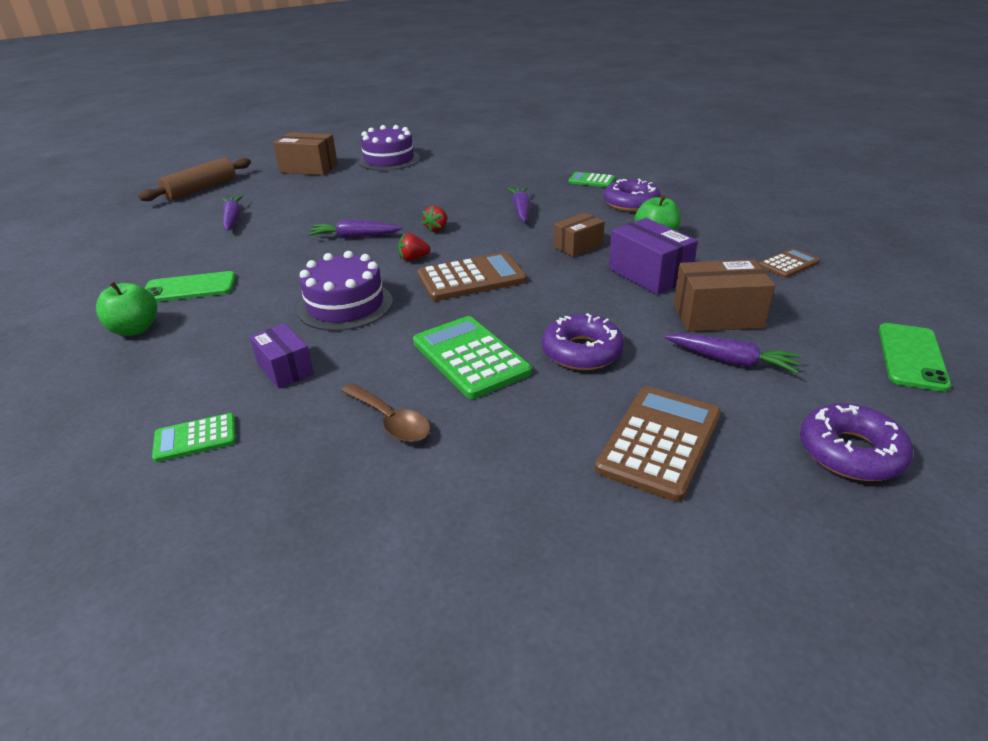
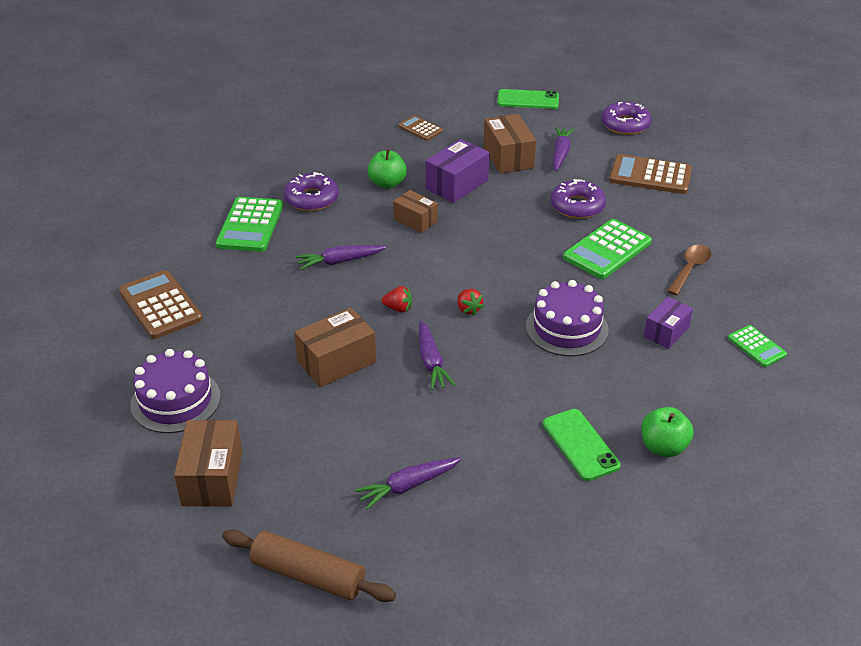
camera: 105 degrees left, 5 degrees up
brown calculator [417,252,527,301] -> brown calculator moved to [119,270,203,339]
green calculator [568,172,615,187] -> green calculator [216,197,283,252], size x1.78
none -> brown box [294,308,376,388]

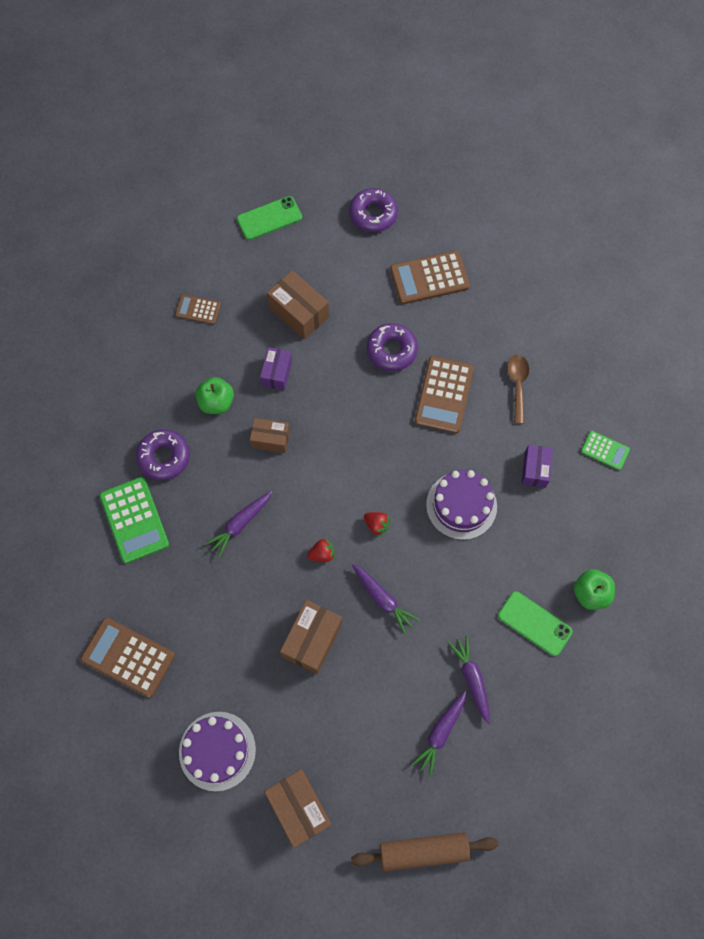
camera: 30 degrees left, 30 degrees up
purple box [425,139,489,203] -> purple box [260,347,292,390], size x0.65
purple carrot [553,127,574,171] -> purple carrot moved to [448,635,491,724]
green calculator [563,219,652,279] -> brown calculator [415,356,474,434]

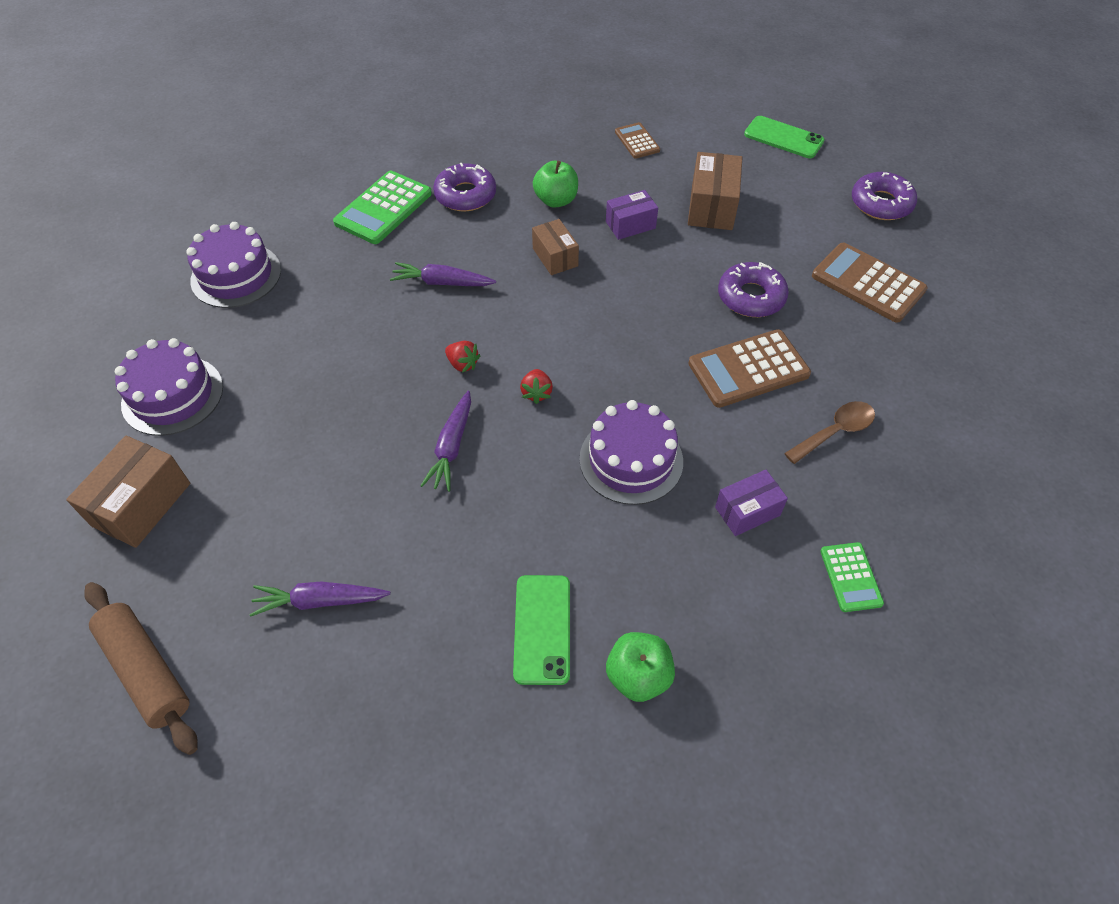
camera: 55 degrees right, 15 degrees down
brown calculator [80,617,175,698] -> purple cake [186,222,281,308]
brown box [280,600,342,674] -> none
purple carrot [448,635,491,724] -> none

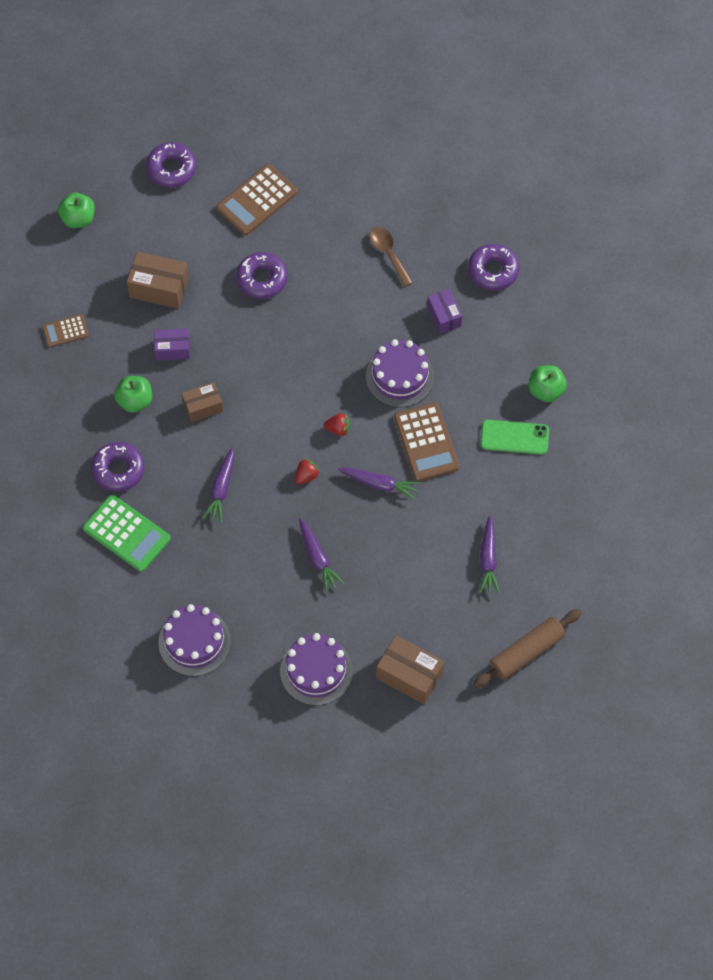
camera: 85 degrees left, 10 degrees up
purple box [606,190,658,240] -> purple box turned 75 degrees counterclockwise [154,328,190,361]
brown calculator [688,329,811,408] -> brown calculator moved to [394,402,459,481]
green phone [744,116,825,158] -> green apple [58,193,95,228]
green calculator [820,542,884,612] -> purple donut [468,244,519,290]
none -> purple carrot [299,518,345,592]

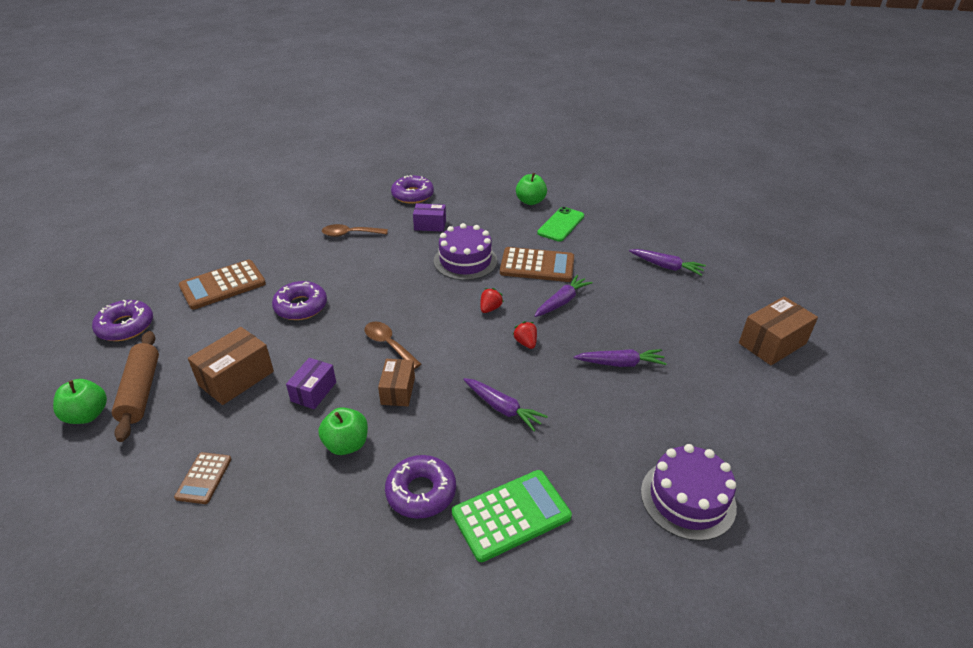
camera: 65 degrees left, 25 degrees down
brown calculator [217,164,298,235] -> brown calculator turned 75 degrees clockwise [179,260,266,310]
purple cake [280,633,353,706] -> none
brown rolling pin [473,609,582,688] -> brown rolling pin moved to [112,331,159,442]
none -> brown spoon [365,322,421,369]

